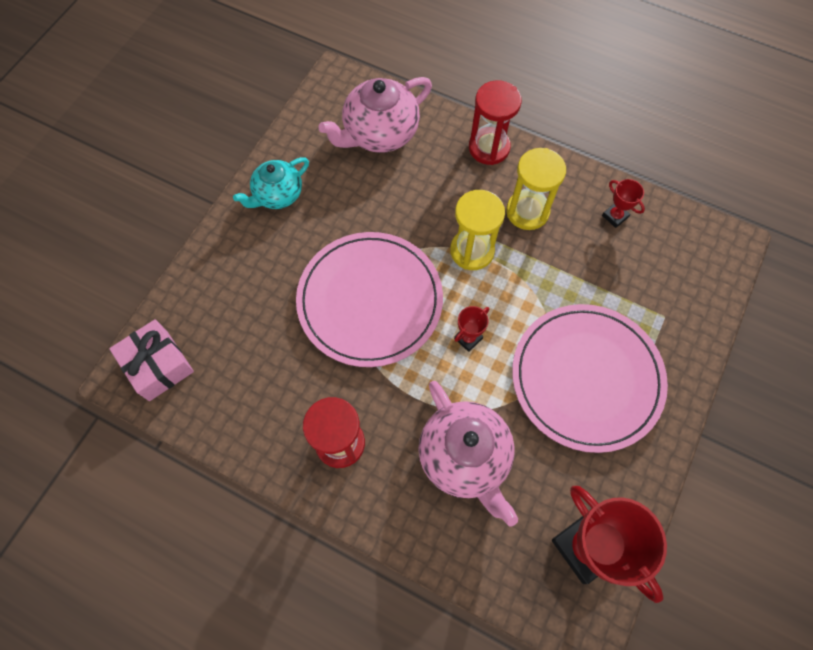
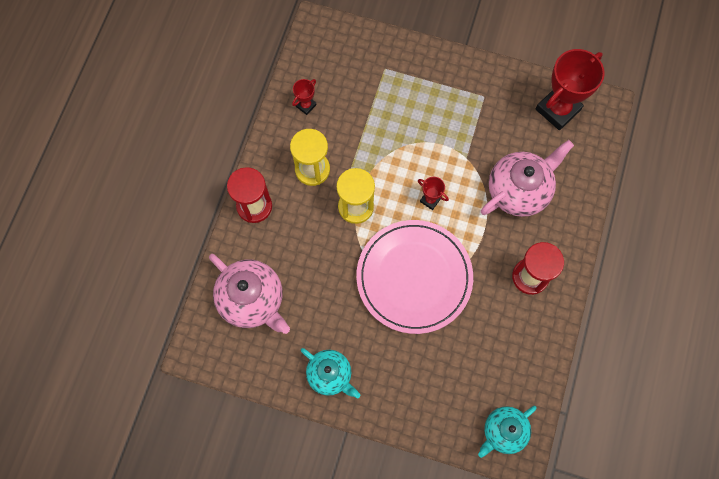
camera: 100 degrees left, 5 degrees up
pink gift [109,319,194,401] -> turquoise teapot [478,406,537,458]
pink plate [512,304,668,453] -> none

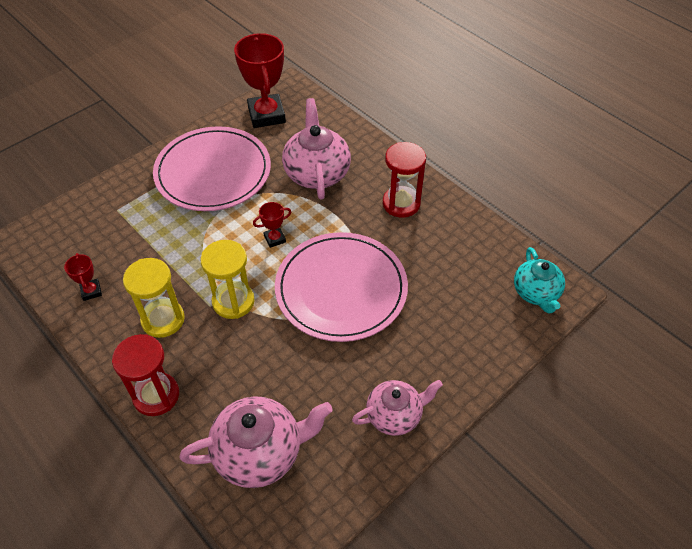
camera: 60 degrees left, 20 degrees down
turquoise teapot [301,348,360,398] -> pink teapot [352,380,443,436]
none -> pink plate [153,126,271,211]

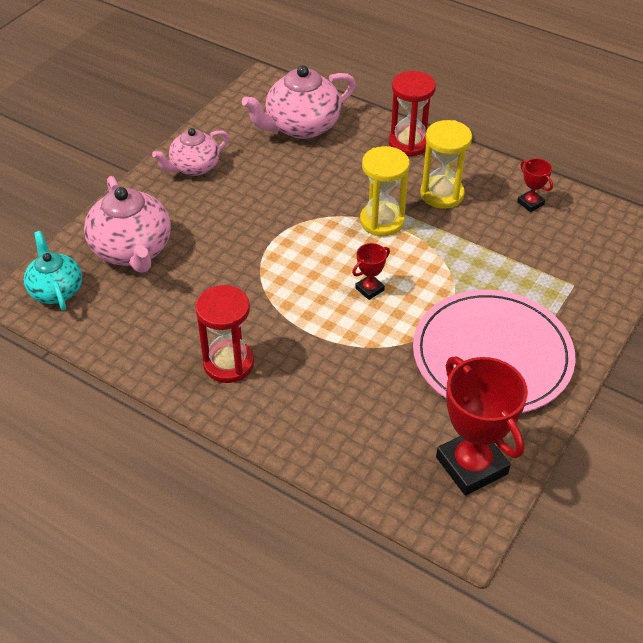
camera: 165 degrees right, 5 degrees down
pink plate [275,232,408,342] -> none
pink teapot [282,98,351,199] -> pink teapot moved to [84,176,171,273]

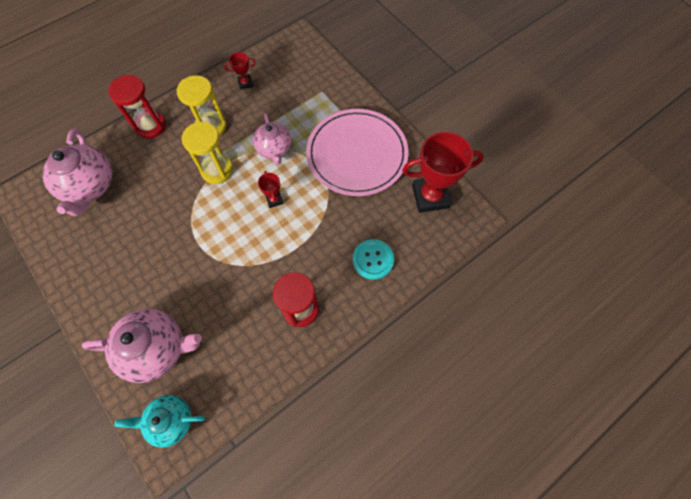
camera: 70 degrees left, 20 degrees up
pink teapot [152,128,229,176] -> pink teapot moved to [253,113,291,165]
none -> turquoise button [353,239,394,280]

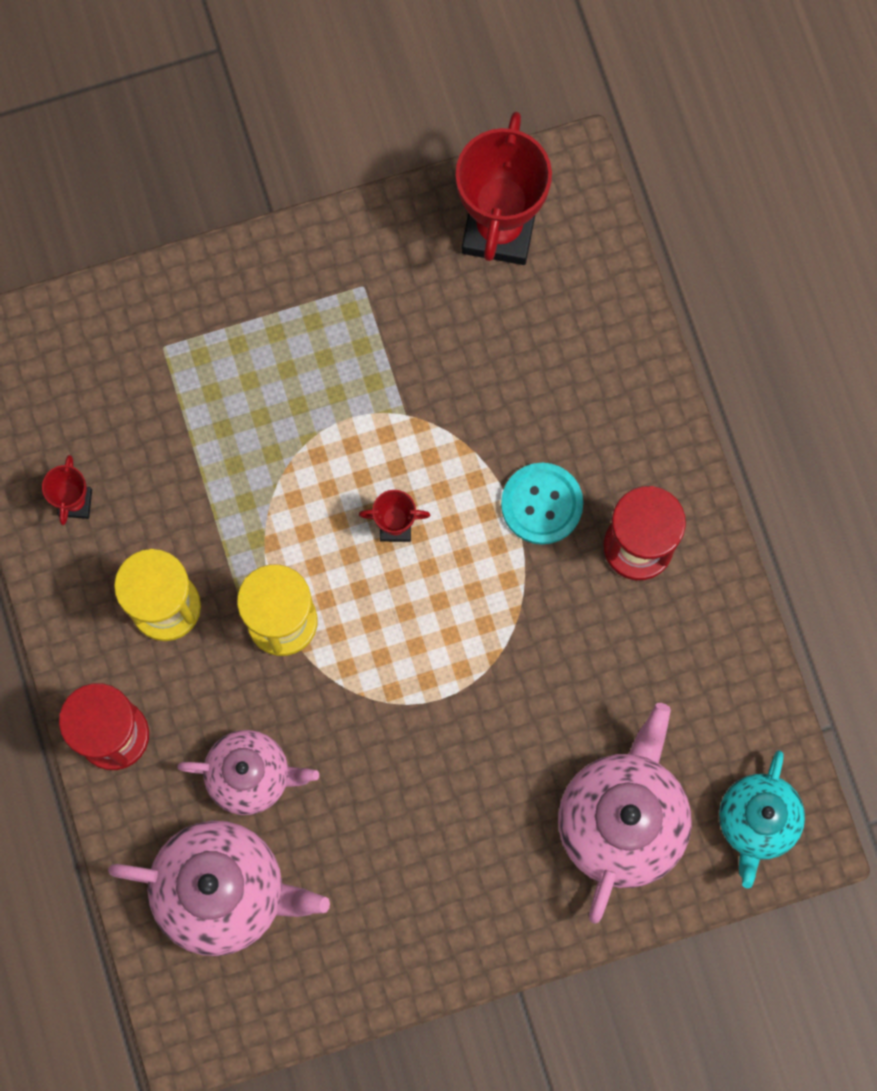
camera: 70 degrees left, 10 degrees up
pink teapot [253,113,291,165] -> pink teapot moved to [177,730,319,815]
pink plate [306,109,409,196] -> none
turquoise button [353,239,394,280] -> turquoise button moved to [501,463,583,545]

